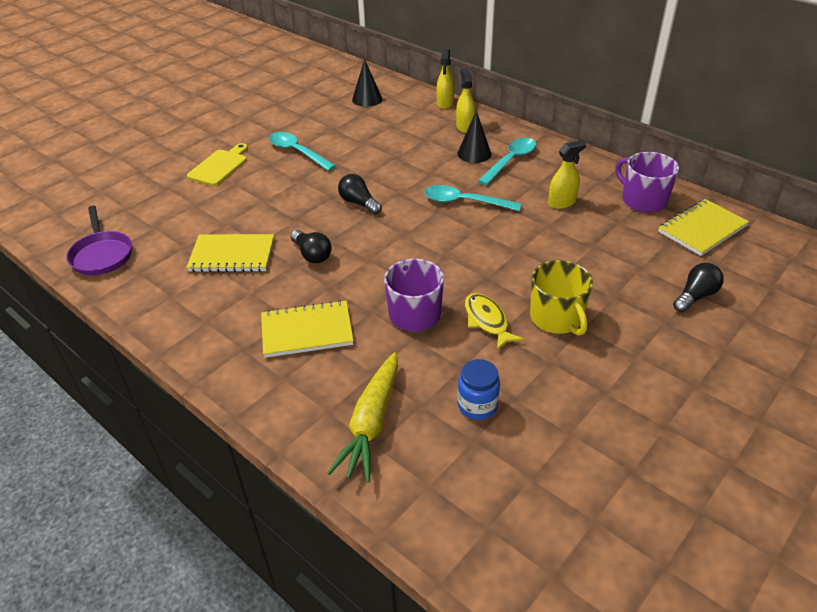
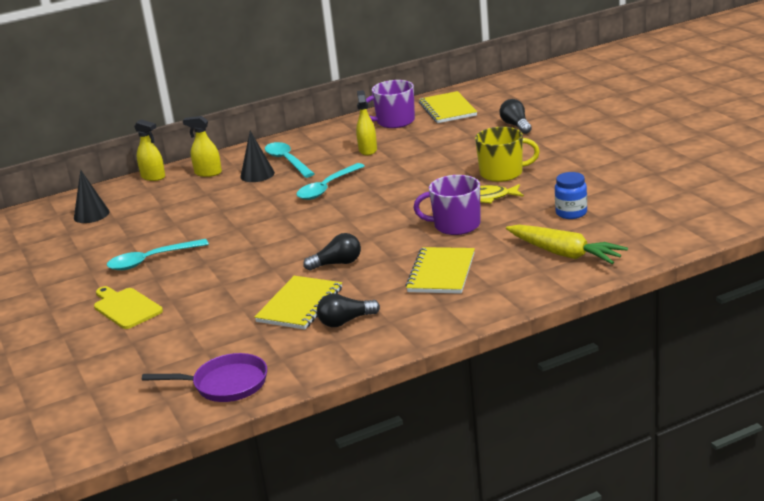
camera: 65 degrees left, 15 degrees down
black light bulb [338,174,382,215] -> black light bulb moved to [317,293,380,327]

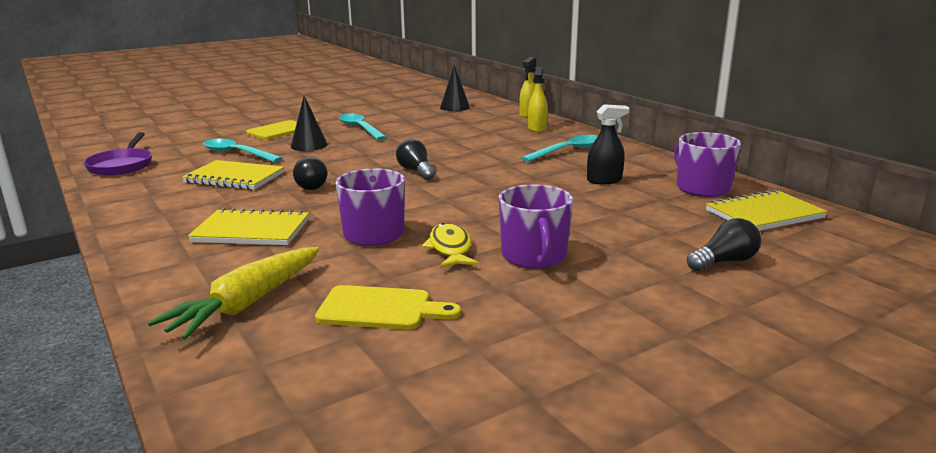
camera: 80 degrees right, 5 degrees down
black cone [240,131,275,182] -> black cone moved to [291,96,328,151]
turquoise spoon [296,163,365,200] -> turquoise spoon moved to [203,139,282,162]
black light bulb [317,293,380,327] -> black light bulb moved to [396,139,435,180]
yellow spray bottle [356,90,377,156] -> black spray bottle [587,104,629,184]
yellow mug [475,127,540,182] -> purple mug [499,184,573,269]
blue jar [555,172,587,219] -> yellow cutting board [315,285,461,330]

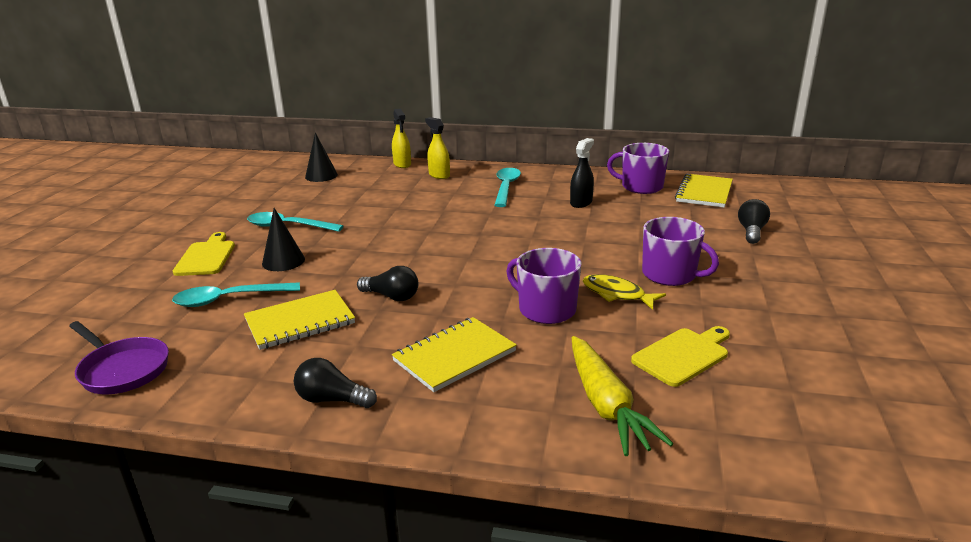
camera: 45 degrees left, 5 degrees up
black light bulb [396,139,435,180] -> black light bulb moved to [294,358,377,408]

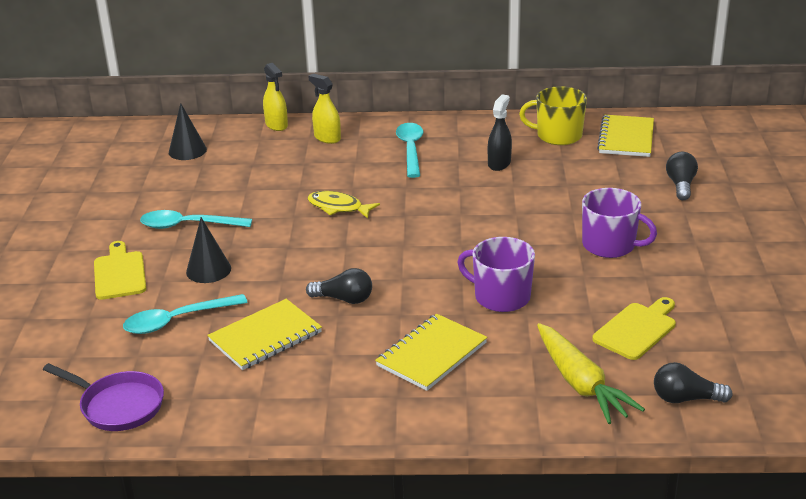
camera: 10 degrees left, 5 degrees up
black light bulb [294,358,377,408] -> black light bulb moved to [654,362,733,403]
yellow fish [583,274,666,310] -> yellow fish moved to [307,191,380,219]
purple mug [607,143,669,194] -> yellow mug [519,86,587,145]

